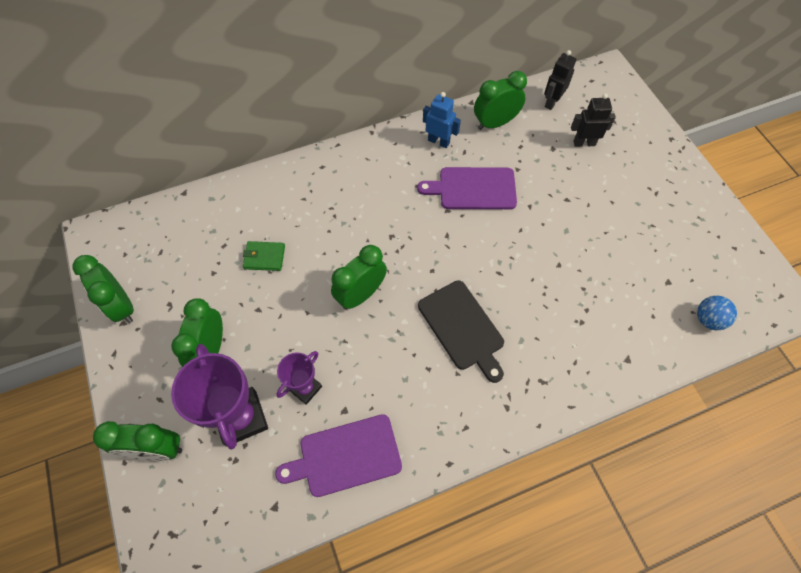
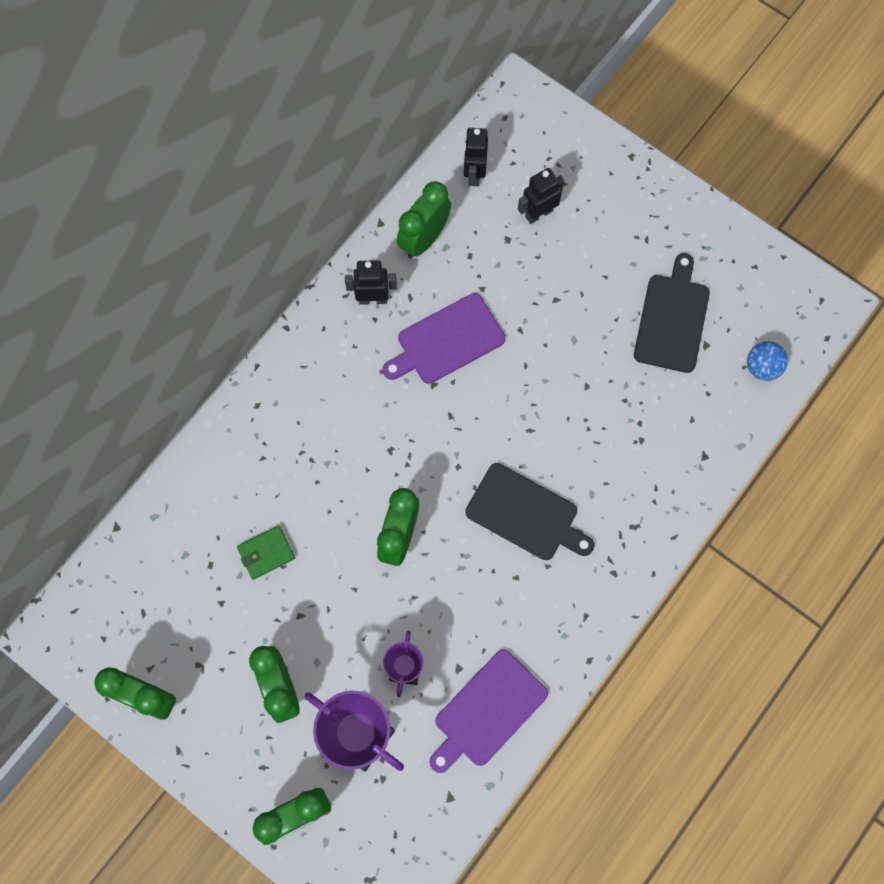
camera: 30 degrees left, 10 degrees up
blue robot [423,92,461,148] -> black robot [345,260,397,305]
none -> black cutting board [634,253,710,373]

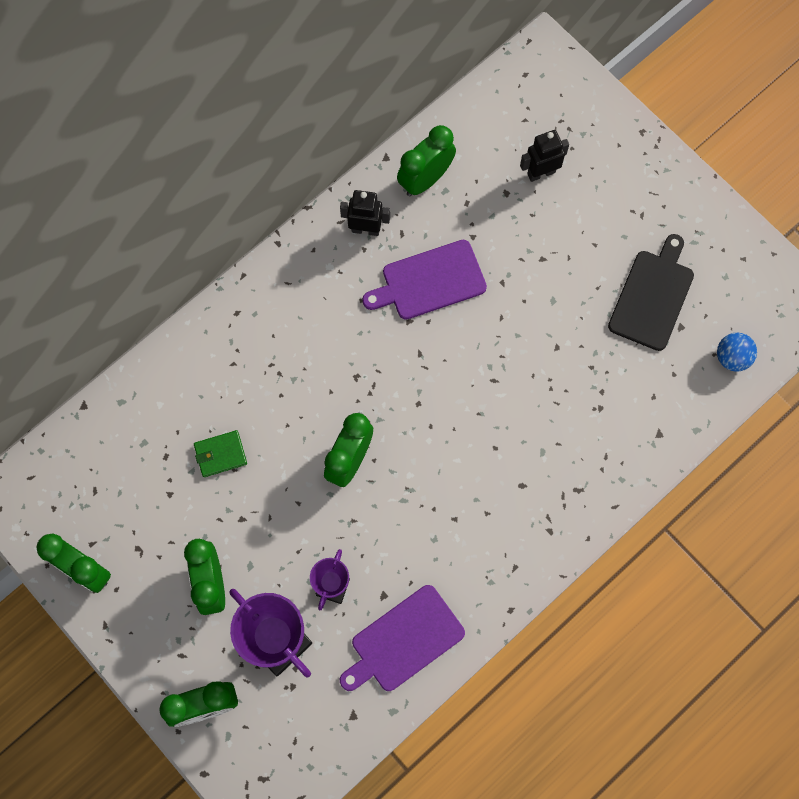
camera: 10 degrees right, 0 degrees up
black robot [464,128,488,186] -> none
black cutting board [465,463,594,560] -> none

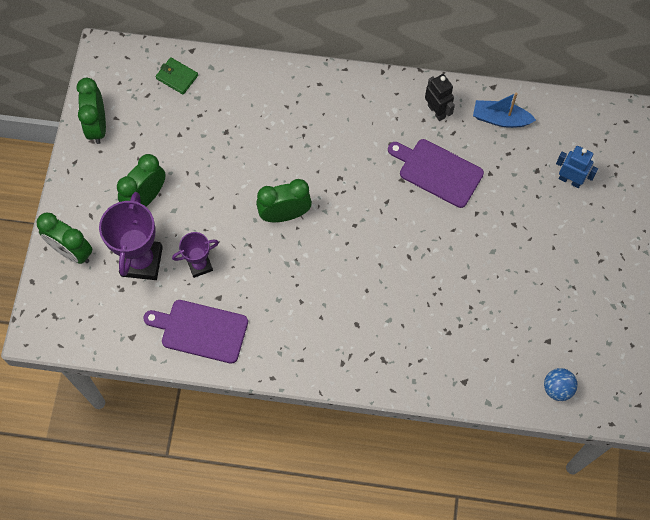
camera: 50 degrees right, 5 degrees down
green wallet [194,430,247,477] -> green wallet moved to [155,57,198,95]
green clock [397,125,456,196] -> blue boat [473,92,536,128]
black robot [520,130,569,182] -> blue robot [556,146,598,188]
black cutting board [608,234,694,351] -> none

